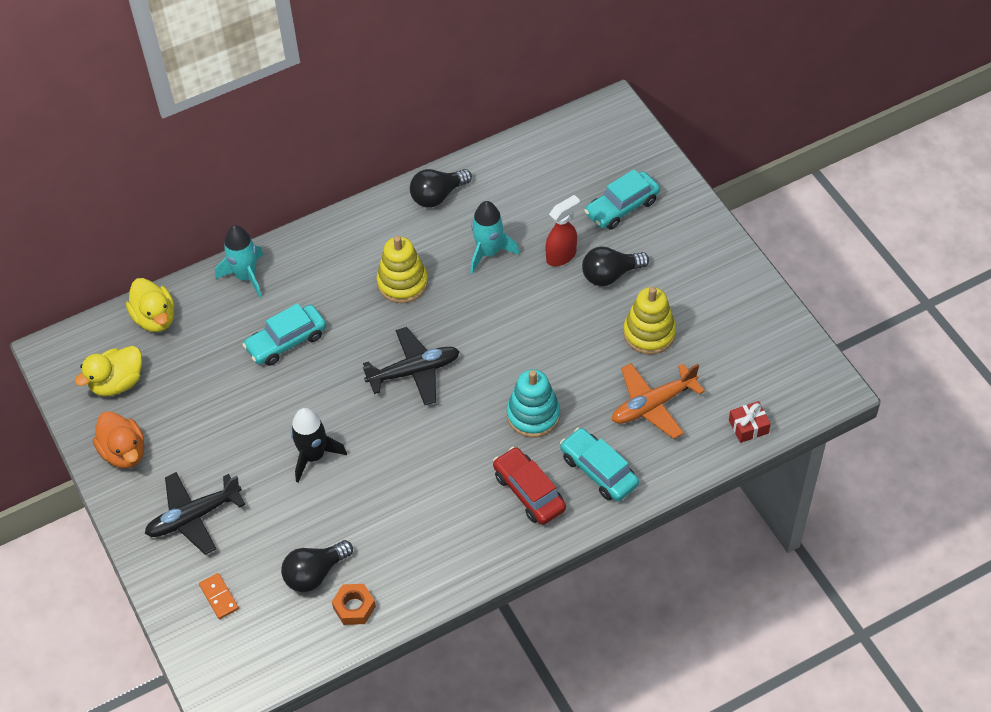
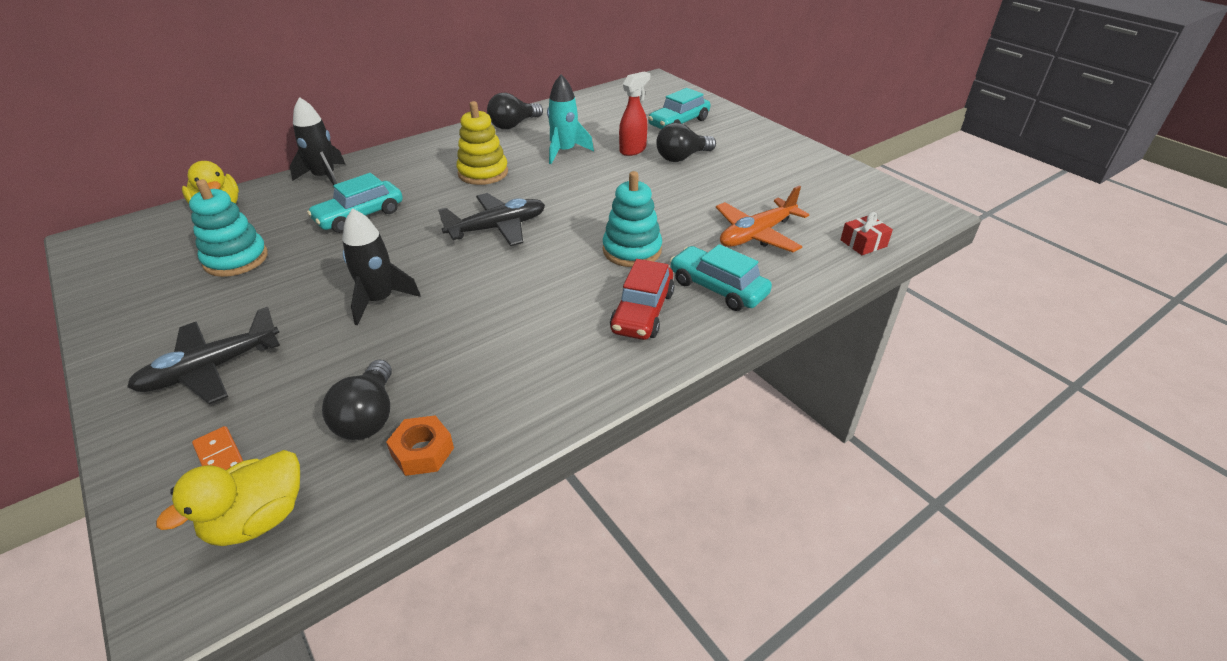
camera: 10 degrees left, 15 degrees down
yellow duck [75,346,142,396] -> yellow duck moved to [156,450,300,546]
orange duck [93,411,144,468] -> none
turquoise rocket [215,225,264,298] -> black rocket [290,97,345,185]
black light bulb [281,540,353,592] -> black light bulb turned 45 degrees counterclockwise [322,359,392,440]
red car [493,447,566,525] -> red car turned 120 degrees counterclockwise [610,259,675,340]
yellow stacking toy [623,287,676,355] -> none
none -> turquoise stacking toy [189,179,268,277]

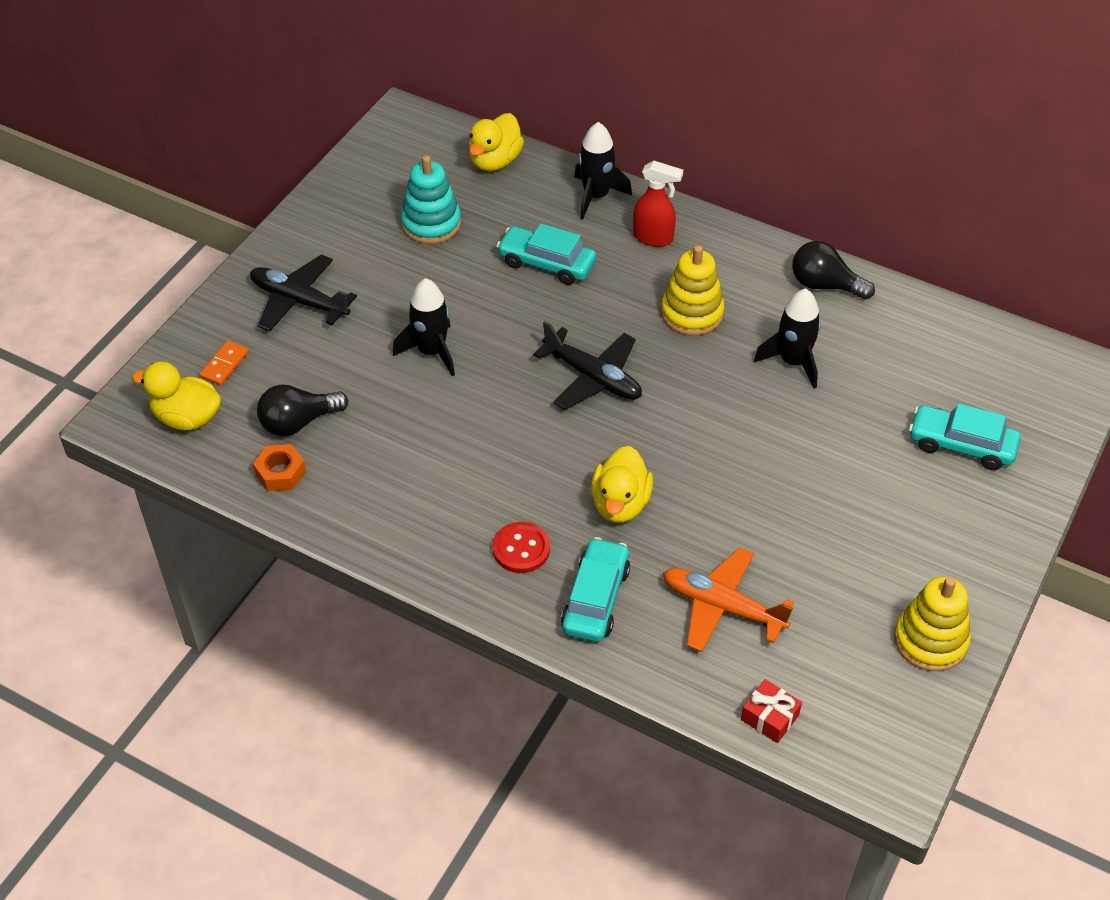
camera: 65 degrees right, 10 degrees up
turquoise rocket [547,75,594,164] -> black rocket [754,289,821,389]
turquoise stacking toy [603,171,662,267] -> yellow duck [591,446,653,523]
red car [610,259,675,340] -> red button [492,522,550,573]
red spray bottle [619,71,650,156] -> red spray bottle moved to [633,161,683,247]
black light bulb [656,123,716,162] -> none
none -> yellow stacking toy [894,577,971,671]

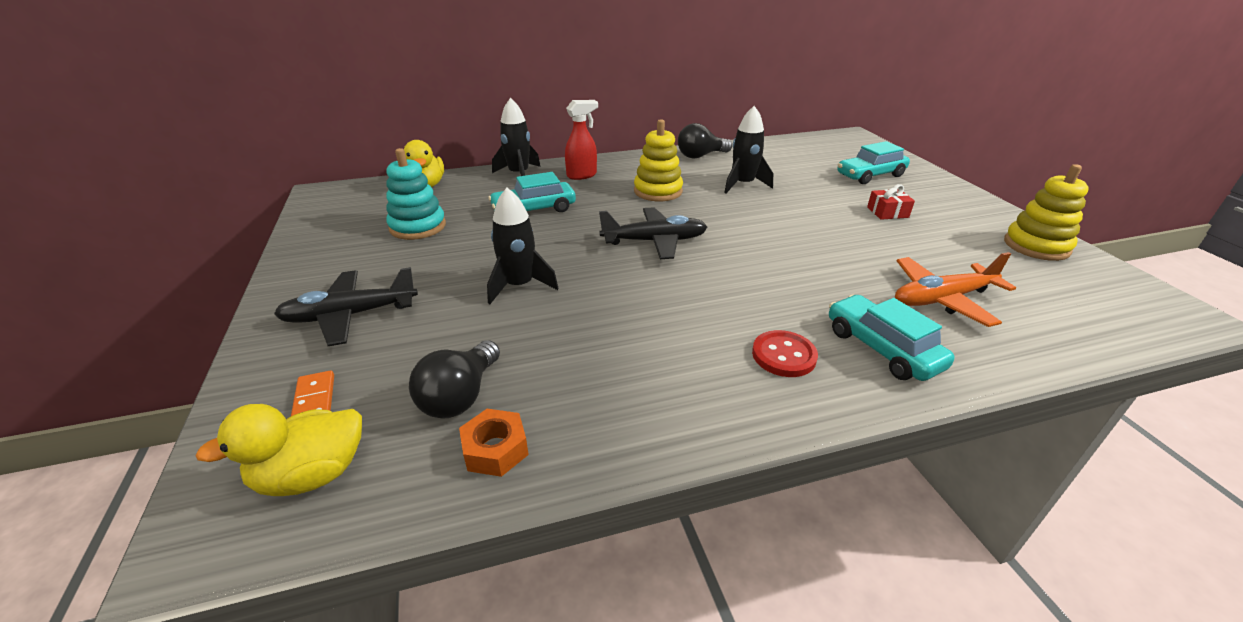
camera: 45 degrees left, 15 degrees down
yellow duck [591,446,653,523] -> none
red gift [741,679,802,743] -> red gift moved to [867,184,915,220]

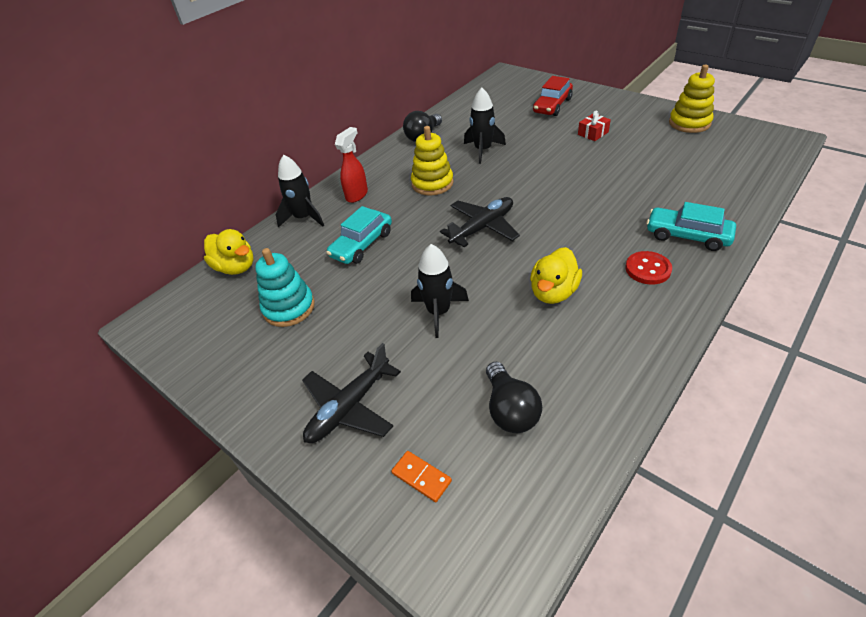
camera: 30 degrees left, 10 degrees up
yellow duck [196,404,362,496] -> yellow duck moved to [530,247,582,304]
orange nut [459,409,529,477] -> none
turquoise car [837,141,910,184] -> red car [533,76,573,116]
orange plane [895,252,1016,327] -> none

